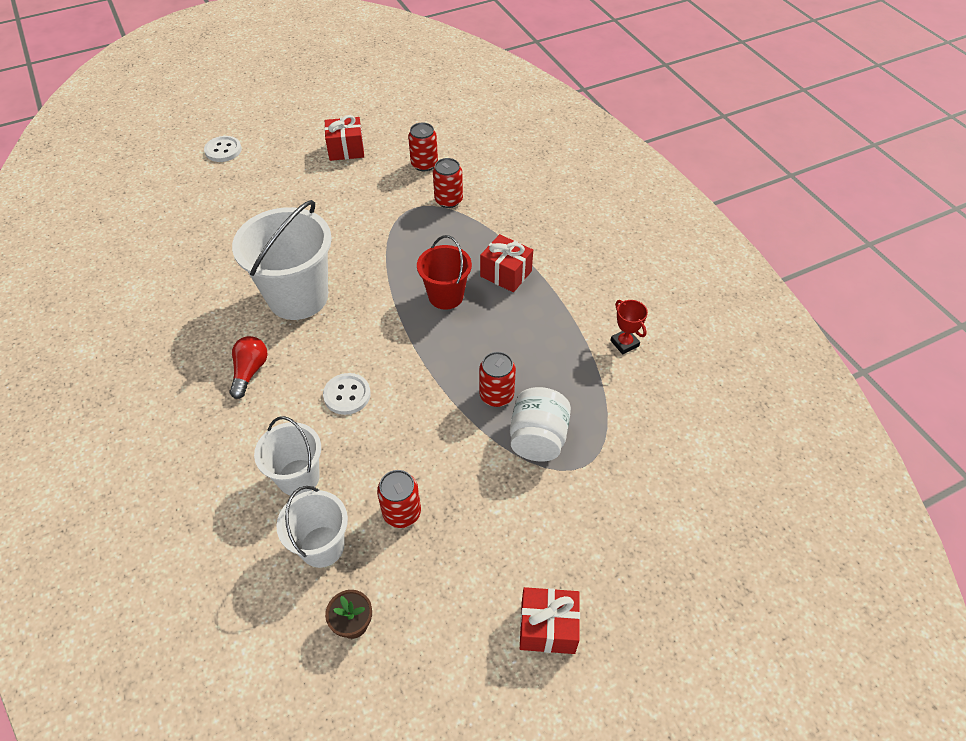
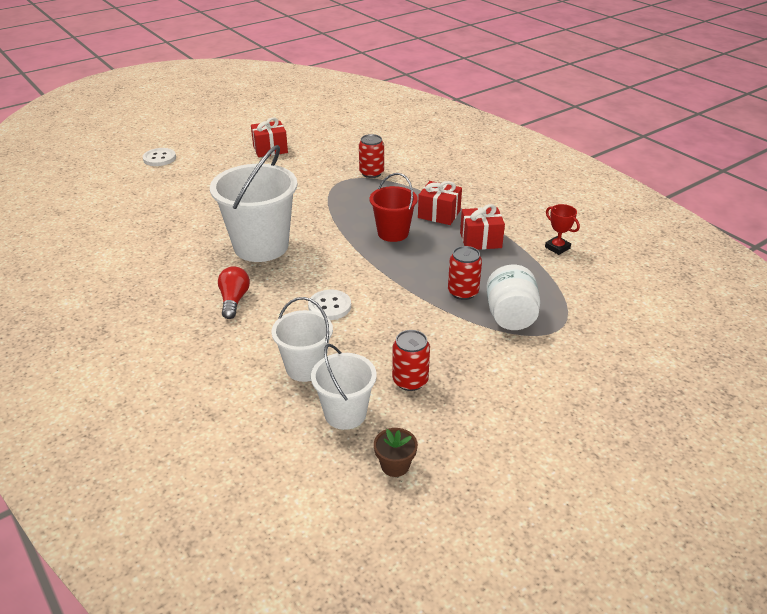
camera: 10 degrees left, 15 degrees down
red can [408,123,438,171] -> none
red gift [520,587,580,654] -> red gift moved to [460,204,505,250]

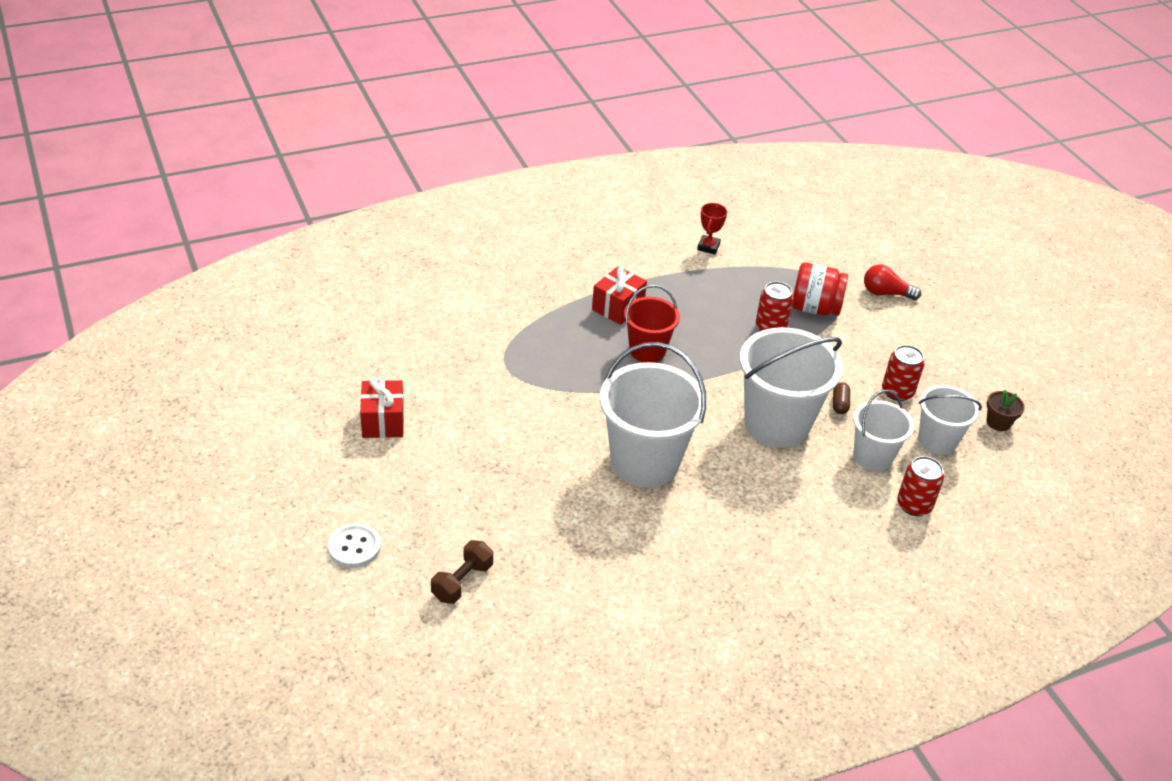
camera: 80 degrees left, 5 degrees up
red light bulb [218,266,250,319] -> red light bulb moved to [864,264,921,300]
white button [308,290,351,320] -> white bucket [739,327,843,448]
red can [359,134,384,178] -> red can moved to [897,456,944,516]
red gift [460,204,505,250] -> none
white jar [486,265,540,330] -> red jar [792,263,848,316]
red trophy [545,204,580,255] -> red trophy turned 45 degrees counterclockwise [697,203,727,254]
none -> brown dumbbell [431,540,493,604]
none -> brown capsule [833,382,850,414]

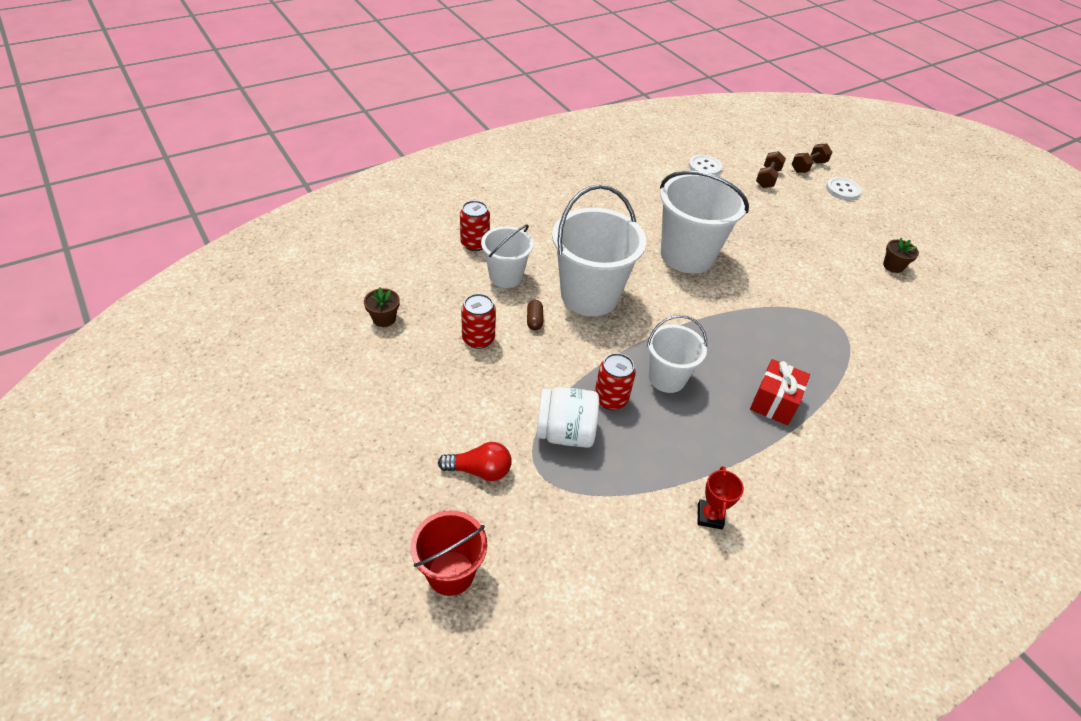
camera: 170 degrees right, 5 degrees up
red gift [360,379,404,438] -> brown flower pot [883,238,919,273]
red bucket [624,285,680,363] -> red bucket moved to [411,510,487,596]
red jar [792,263,848,316] -> white jar [536,387,599,448]
white bucket [918,385,982,455] -> white bucket moved to [647,315,707,393]
none -> white button [689,155,722,176]
none -> brown dumbbell [792,144,832,173]

